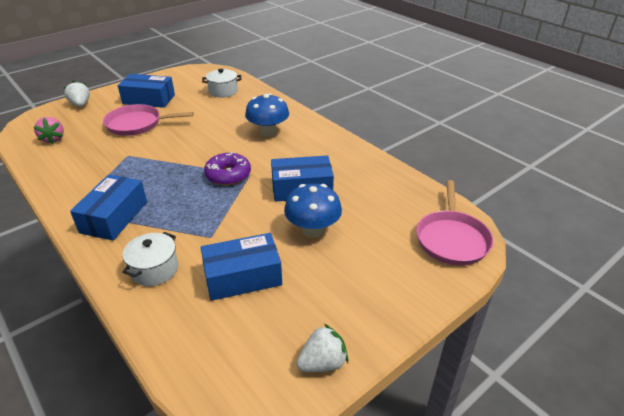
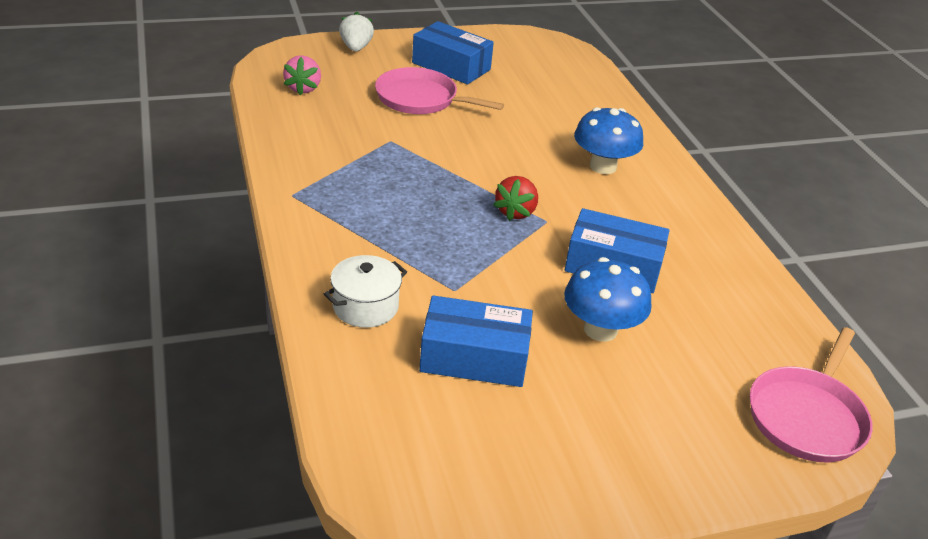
camera: 20 degrees right, 0 degrees up
blue box [70,175,147,240] -> none
white pot [202,69,241,98] -> none
purple donut [204,152,251,185] -> red strawberry [493,176,538,221]
white strawberry [297,324,348,372] -> none

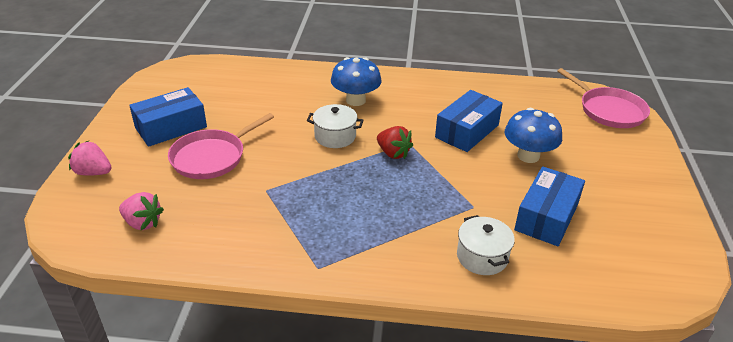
camera: 65 degrees left, 0 degrees up
white strawberry [339,12,374,52] -> pink strawberry [68,141,112,176]
none -> white pot [307,104,364,148]

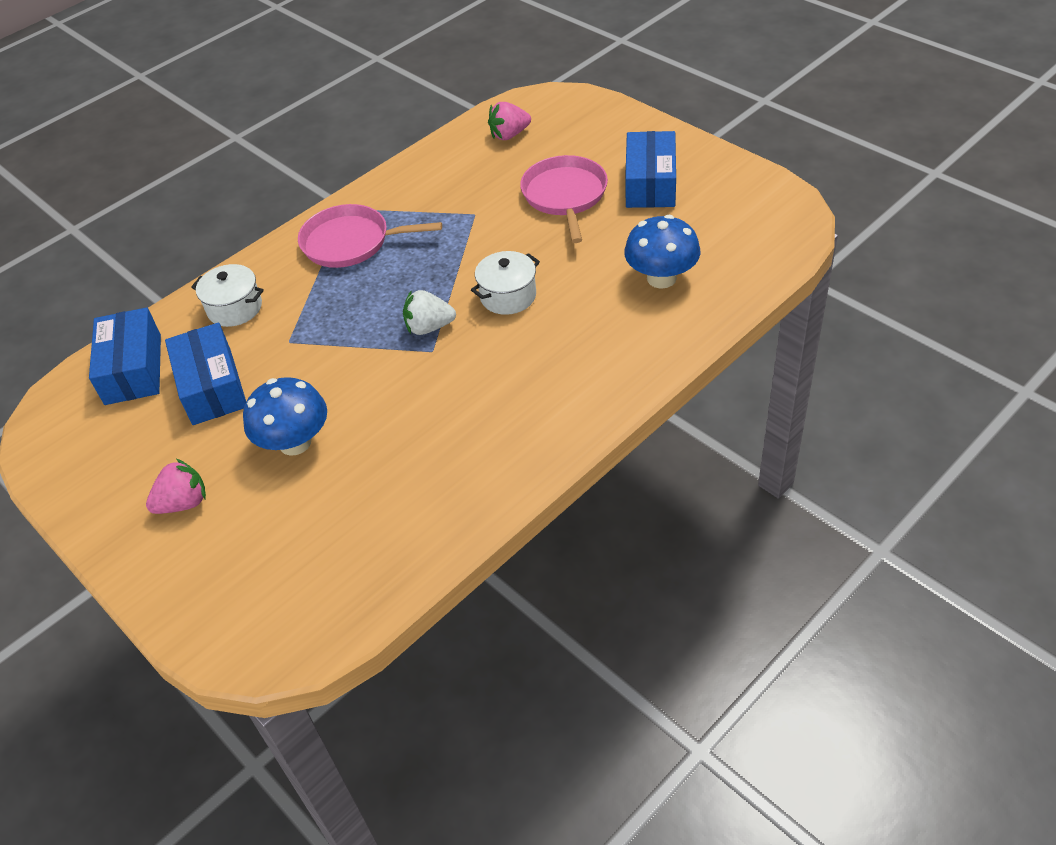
camera: 135 degrees right, 10 degrees up
pink strawberry [68,141,112,176] -> pink strawberry moved to [146,459,206,514]
blue mushroom [331,57,382,106] -> blue mushroom moved to [624,215,701,289]
red strawberry [377,126,413,159] -> white strawberry [403,290,456,335]
blue box [435,90,503,152] -> blue box moved to [89,307,161,405]
pink pan [557,68,650,128] -> pink pan moved to [298,204,442,268]

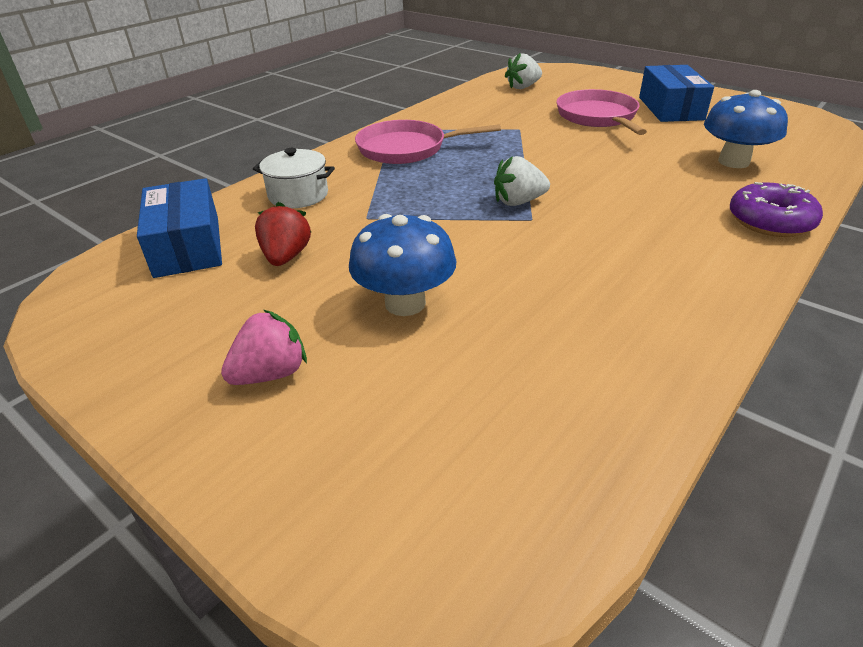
camera: 10 degrees left, 10 degrees down
blue box [165,323,246,425] -> red strawberry [255,202,311,266]
white pot [471,251,540,315] -> none
pink strawberry [488,102,531,140] -> white strawberry [505,52,542,89]
none -> purple donut [730,182,823,237]

